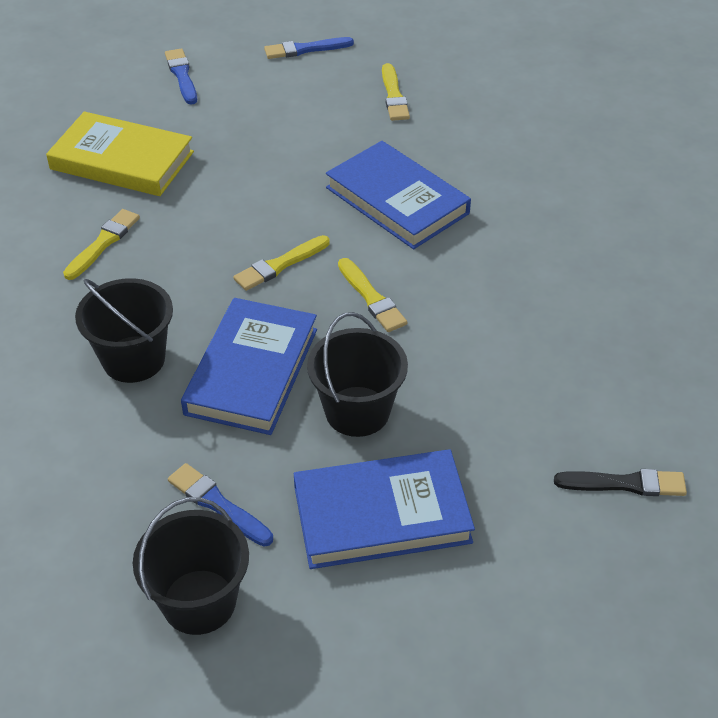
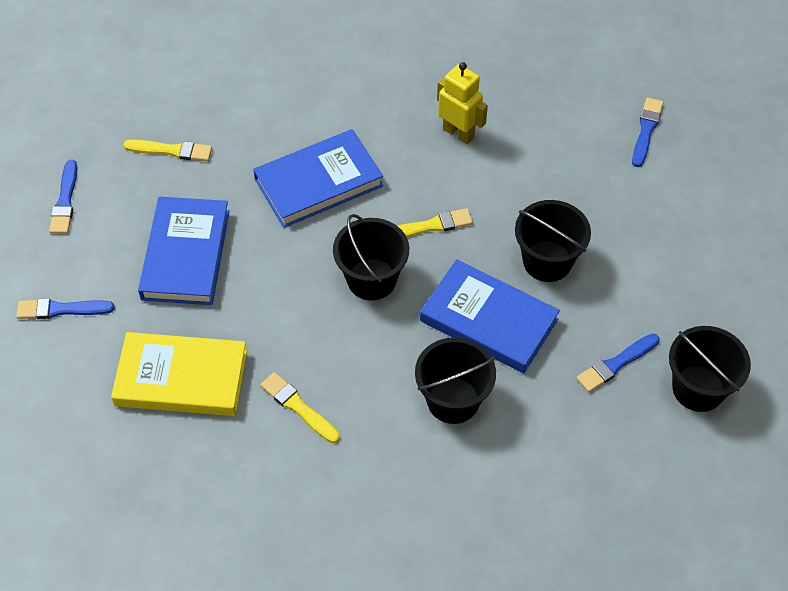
camera: 75 degrees left, 10 degrees up
yellow book [46,111,194,196] -> yellow book turned 60 degrees clockwise [111,332,247,416]
yellow brush [233,235,330,291] -> black bucket [333,214,409,300]
blue book [294,450,475,569] -> blue book moved to [138,197,229,305]
black brush [554,469,687,496] -> blue brush [632,98,664,167]
none -> yellow robot [437,62,488,144]

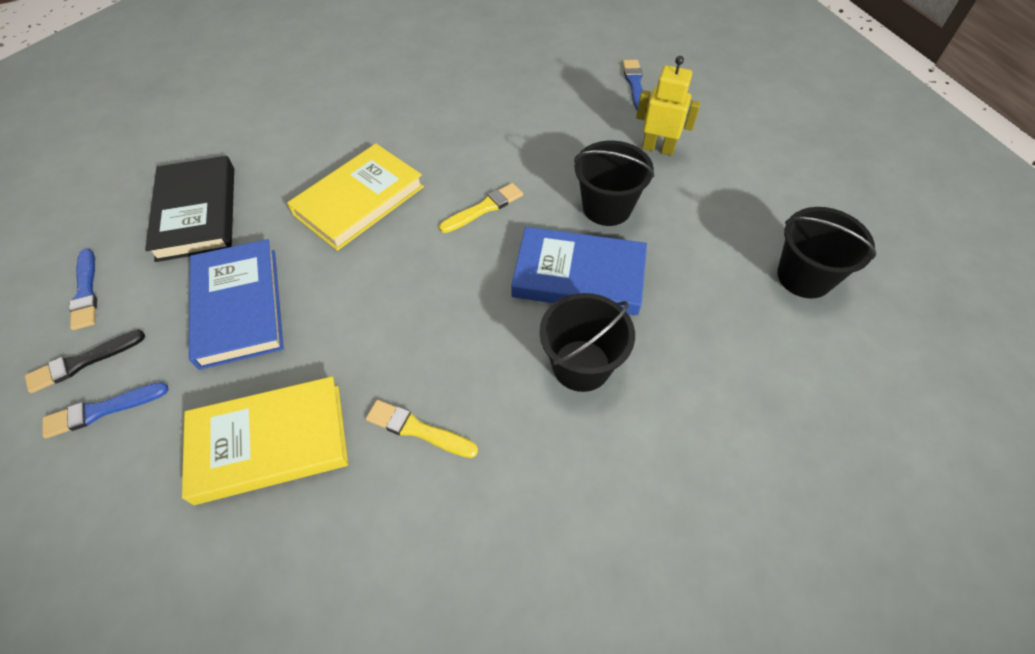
camera: 20 degrees left, 0 degrees up
yellow brush [123,140,212,161] -> black book [145,156,234,262]
blue book [253,129,383,228] -> yellow book [287,144,424,251]
black bucket [333,214,409,300] -> none
yellow robot [437,62,488,144] -> yellow robot moved to [636,56,701,156]
blue brush [576,334,659,392] -> none
none -> black brush [25,330,145,393]

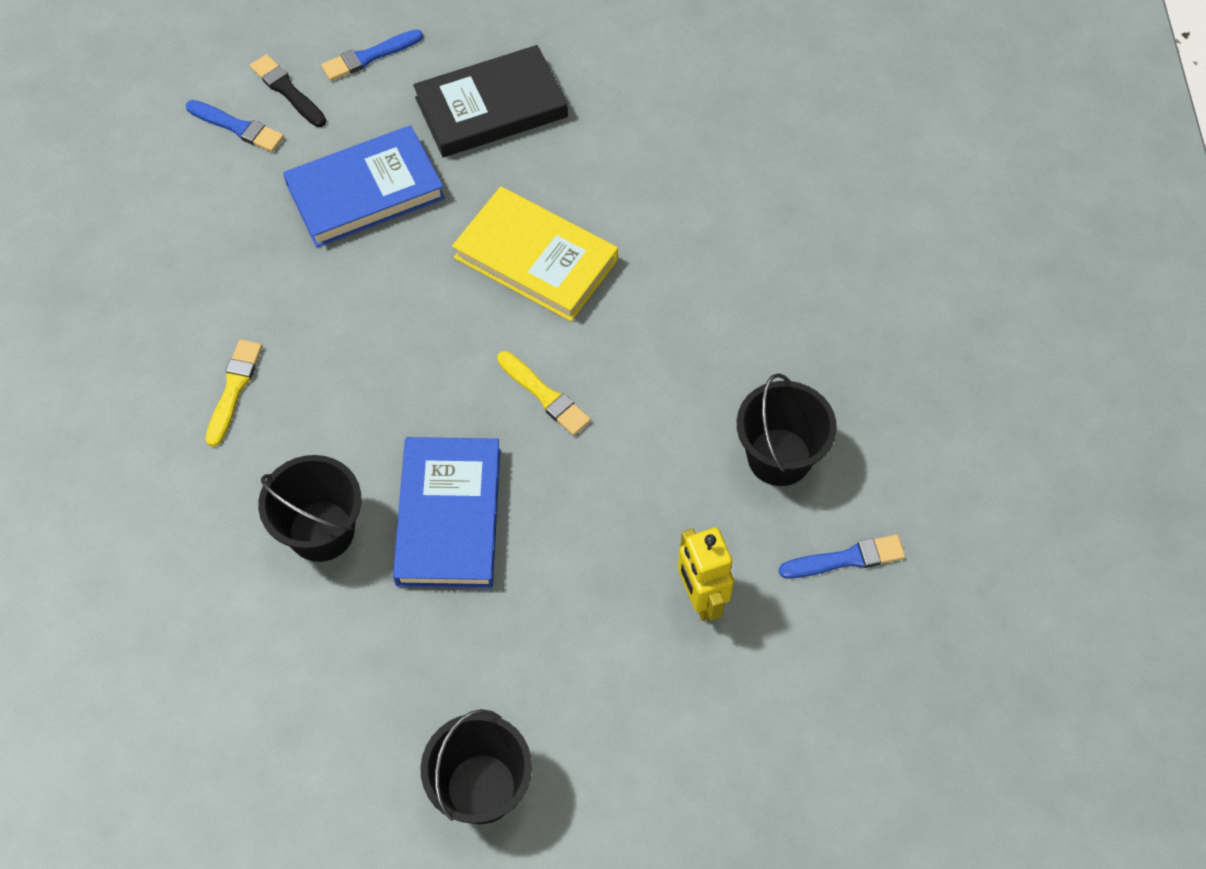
camera: 80 degrees right, 5 degrees up
blue brush [42,382,168,439] -> blue brush turned 150 degrees clockwise [186,100,284,152]
yellow book [182,376,348,505] -> none
black bucket [574,141,654,226] -> black bucket moved to [737,373,837,486]
yellow robot [636,56,701,156] -> yellow robot turned 150 degrees clockwise [678,527,734,621]

